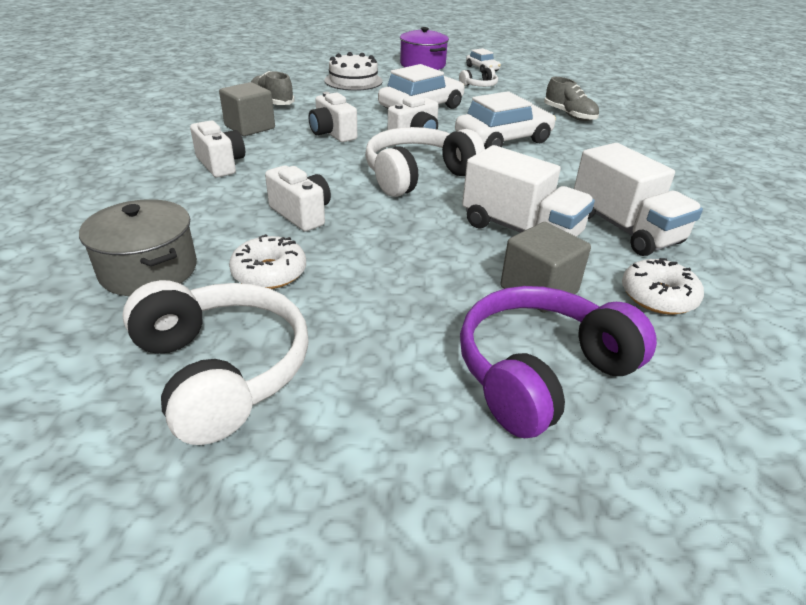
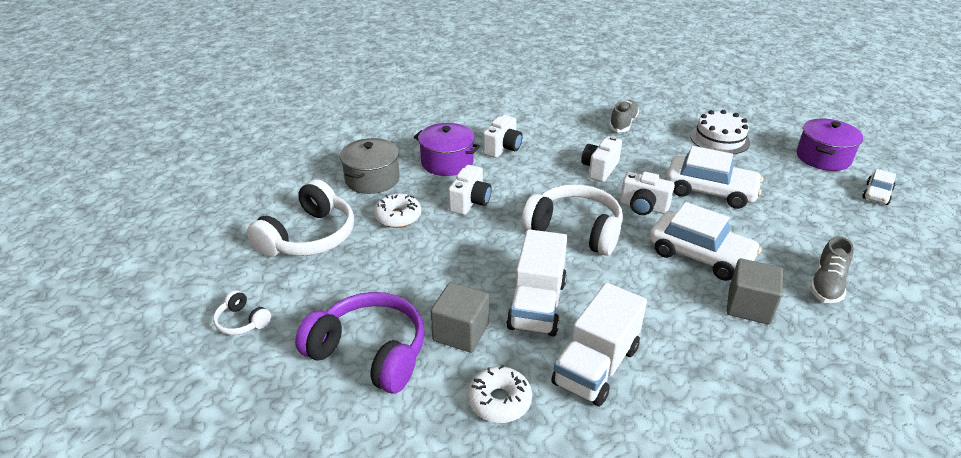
camera: 65 degrees right, 0 degrees up
grey cube [219,82,275,136] -> grey cube moved to [726,259,783,325]
white headphones [459,67,498,87] -> white headphones moved to [213,290,271,335]
none -> purple pot [414,123,480,176]

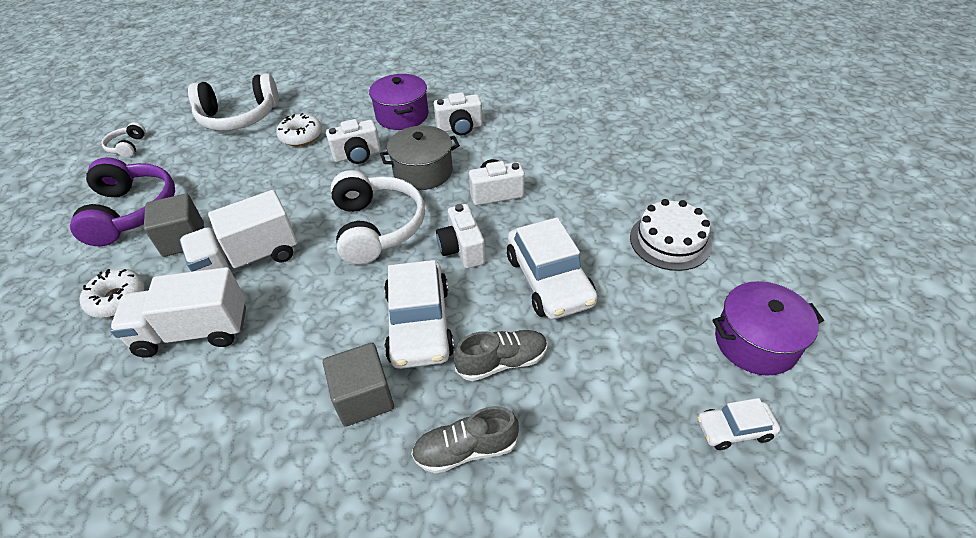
camera: 50 degrees right, 10 degrees up
grey pot [340,138,400,194] -> grey pot moved to [380,125,460,190]
grey shoe [609,100,639,132] -> grey shoe moved to [454,330,547,381]

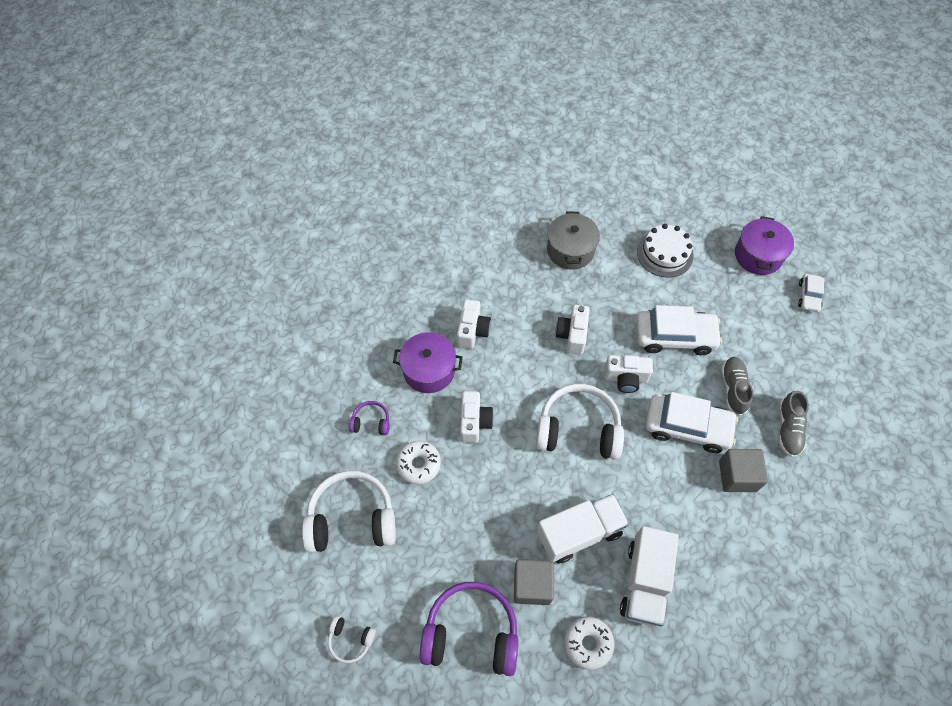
camera: 70 degrees left, 15 degrees up
white truck [180,190,297,272] -> white truck turned 105 degrees counterclockwise [537,494,629,563]
white headphones [188,73,279,131] -> white headphones turned 105 degrees counterclockwise [302,470,396,553]
grey pot [380,125,460,190] -> grey pot moved to [547,211,600,270]
none -> purple headphones [349,401,390,435]

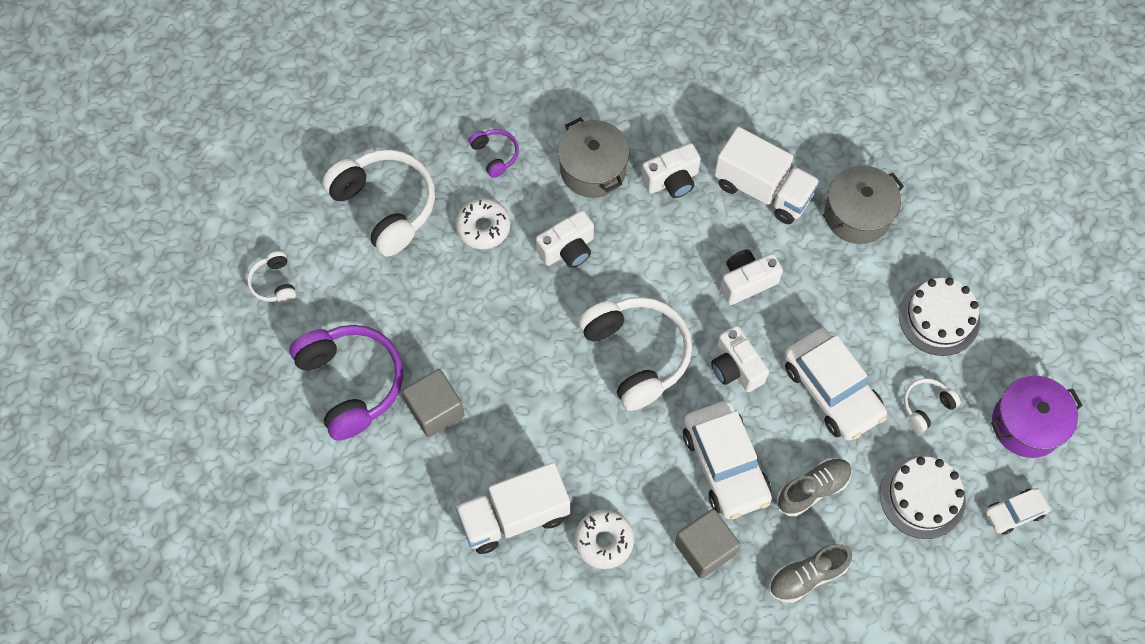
camera: 55 degrees right, 5 degrees up
purple pot [393,332,463,393] -> grey pot [558,117,629,198]
white truck [537,494,629,563] -> white truck moved to [714,127,820,224]
white donut [564,616,614,670] -> white donut moved to [575,509,634,569]
none -> white cake [880,456,966,539]
none -> white headphones [903,378,961,432]

